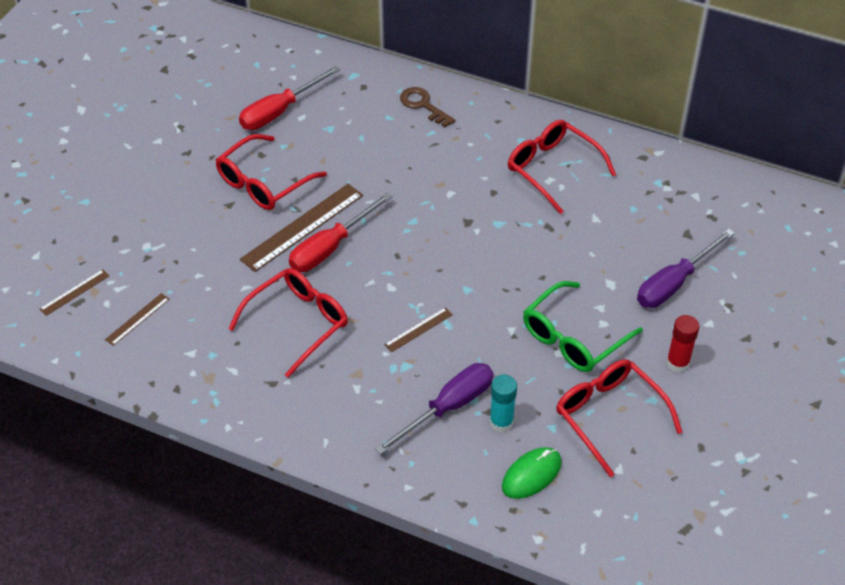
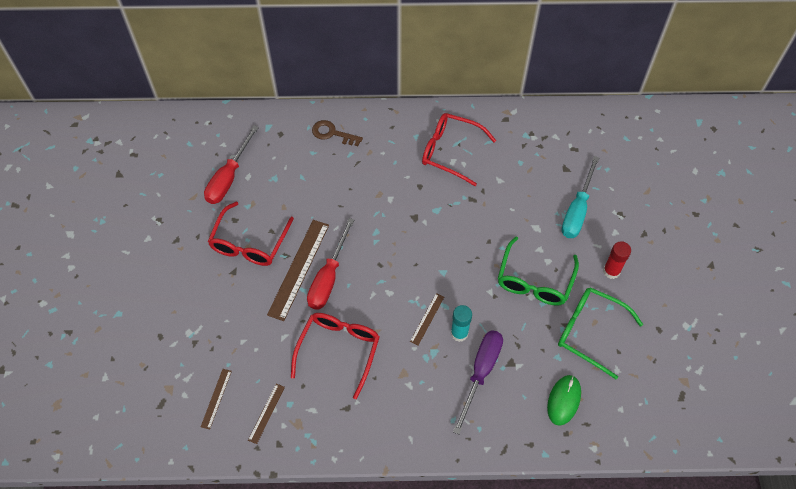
camera: 25 degrees left, 10 degrees up
brown ruler [39,269,109,316] -> brown ruler moved to [248,384,285,444]
turquoise glue stick [490,375,517,432] -> turquoise glue stick moved to [451,305,472,342]
red glasses [556,359,683,477] -> green glasses [558,287,643,379]
purple screwdriver [637,229,735,308] -> turquoise screwdriver [561,156,599,238]

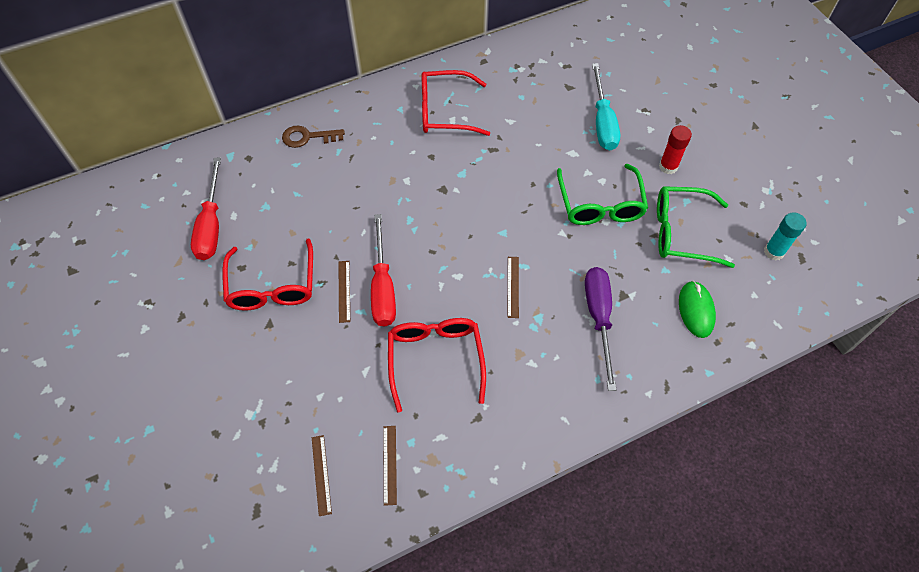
camera: 25 degrees left, 0 degrees up
brown ruler [267,220,329,321] -> brown ruler [338,261,350,323], size x0.50
turquoise glue stick [451,305,472,342] -> turquoise glue stick moved to [764,212,807,261]

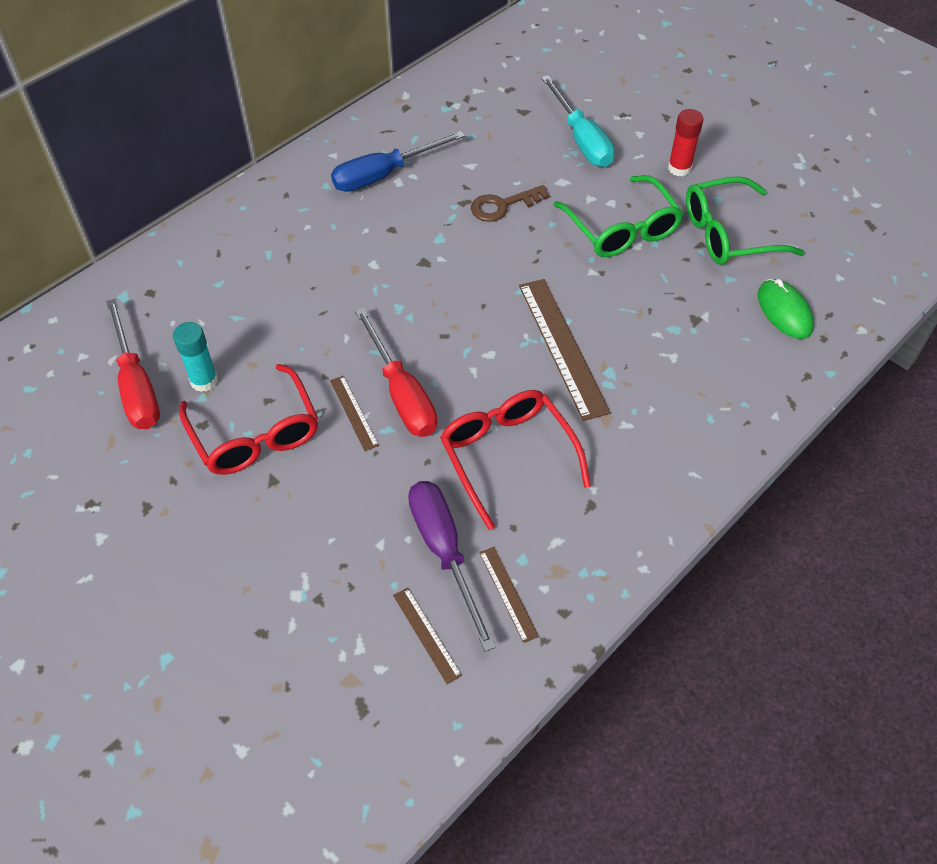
camera: 20 degrees left, 5 degrees down
brown key [282,126,345,148] -> brown key moved to [471,185,549,222]
red glasses [422,70,490,136] -> blue screwdriver [331,131,465,192]
brown ruler [508,257,519,318] -> brown ruler [519,279,611,421], size x2.00
purple screwdriver [585,267,616,391] -> purple screwdriver moved to [408,481,496,652]
turquoise glue stick [764,212,807,261] -> turquoise glue stick moved to [173,322,218,392]

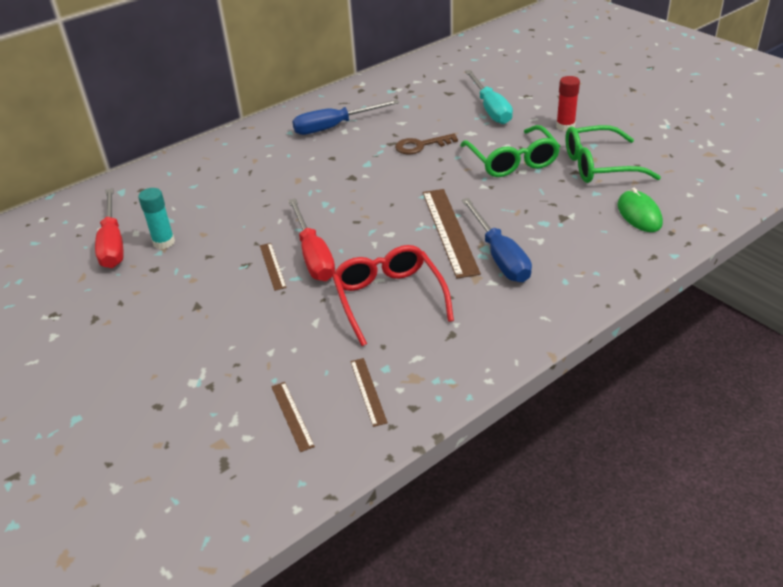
camera: 10 degrees right, 15 degrees down
red glasses [179,364,318,475] -> none
purple screwdriver [408,481,496,652] -> none
none -> blue screwdriver [461,198,532,282]

